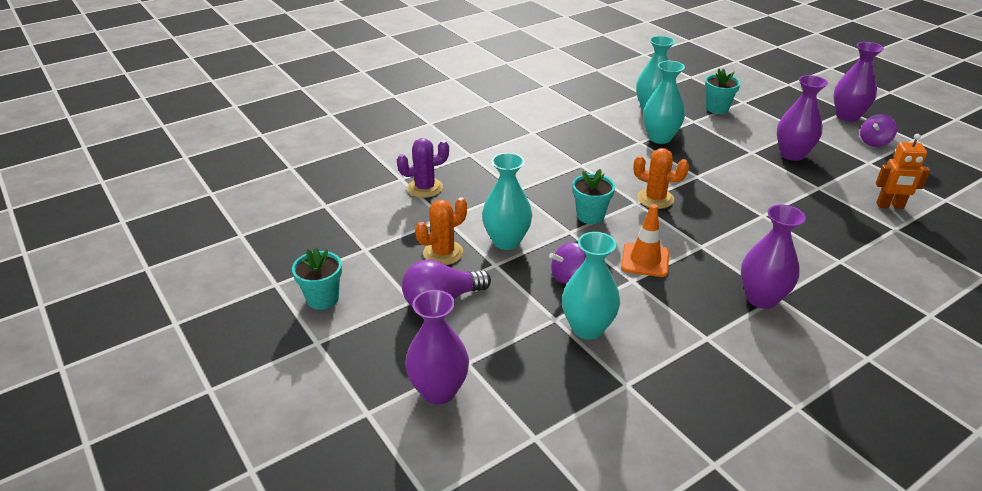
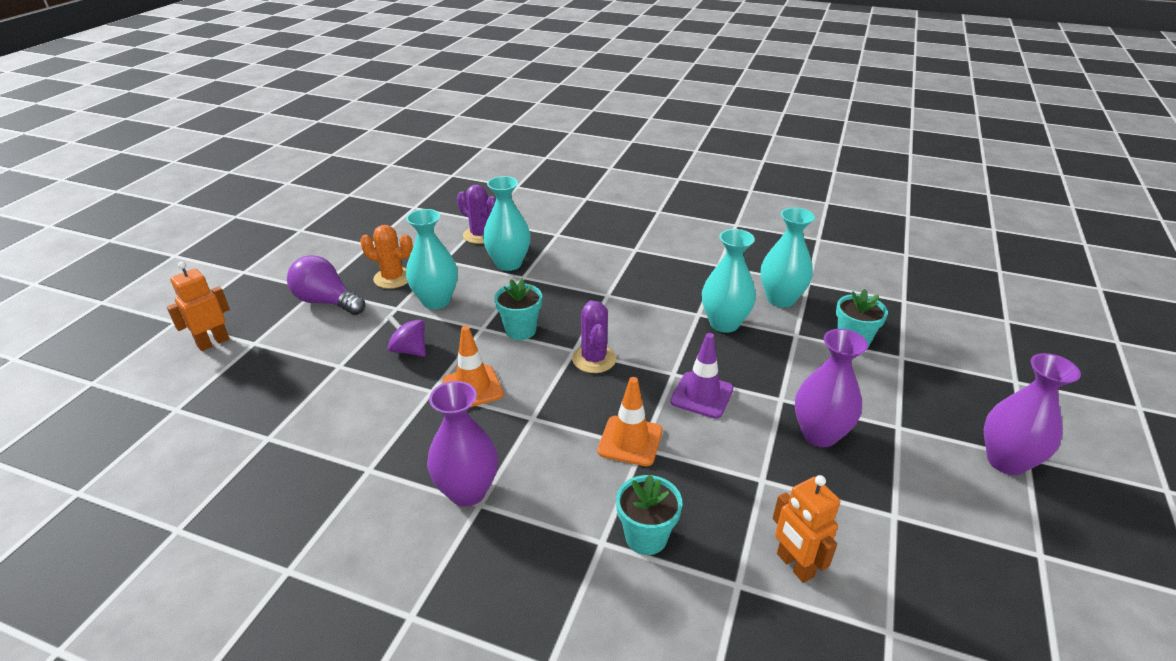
camera: 55 degrees right, 0 degrees up
turquoise flower pot [292,247,342,310] -> turquoise flower pot moved to [616,475,683,555]
purple vase [405,290,469,405] -> orange robot [167,262,230,351]
turquoise vase [562,232,620,340] -> turquoise vase moved to [483,176,530,271]
orange cactus [633,148,689,209] -> purple cactus [572,300,616,373]
purple spinning top [860,114,897,147] -> none
none -> orange traffic cone [597,377,662,466]
none -> purple traffic cone [670,333,733,419]

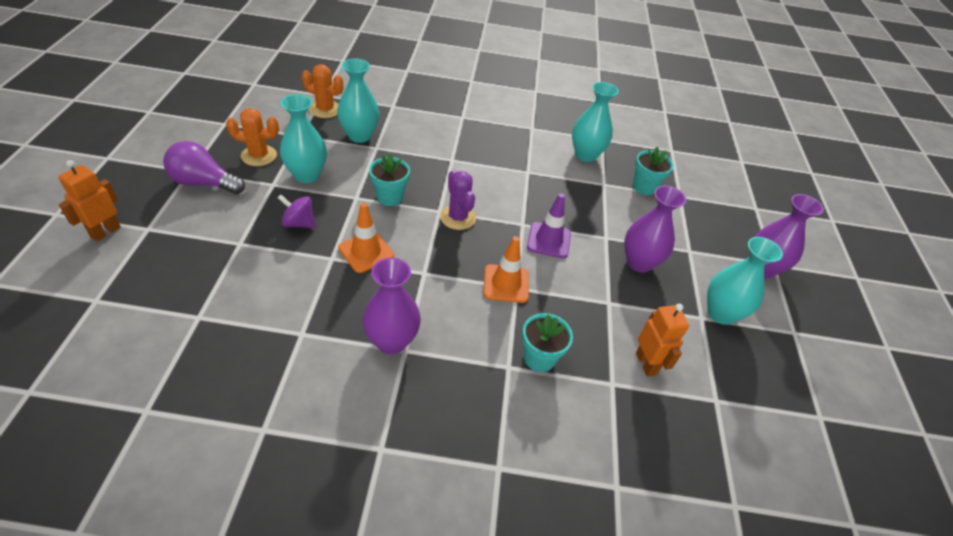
camera: 20 degrees left, 10 degrees up
purple cactus [457,185,496,244] -> orange cactus [302,64,343,118]
turquoise vase [702,229,756,333] -> turquoise vase moved to [707,237,783,325]
orange robot [773,475,840,583] -> orange robot turned 150 degrees counterclockwise [636,304,689,376]

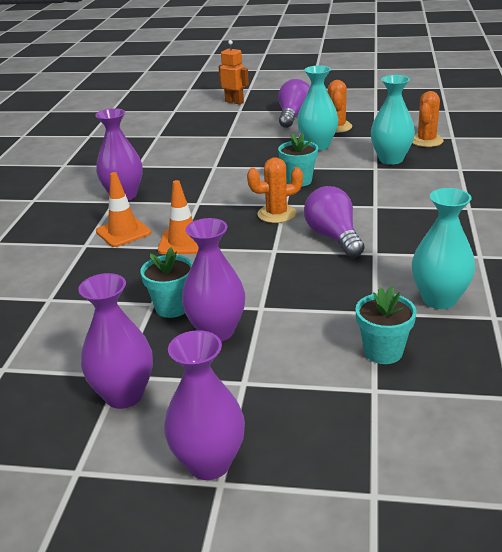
camera: 100 degrees right, 15 degrees down
purple spinning top [277,194,315,228] -> none
orange traffic cone [338,203,394,273] -> orange traffic cone moved to [96,172,151,247]
purple cactus [440,170,476,230] -> orange cactus [247,157,303,223]
turquoise flower pot [522,313,573,372] -> turquoise flower pot moved to [140,247,193,318]
purple traffic cone [527,193,571,258] -> none
orange robot [636,304,689,376] -> none
turquoise vase [707,237,783,325] -> purple vase [78,273,153,409]
none -> purple light bulb [304,186,365,258]

